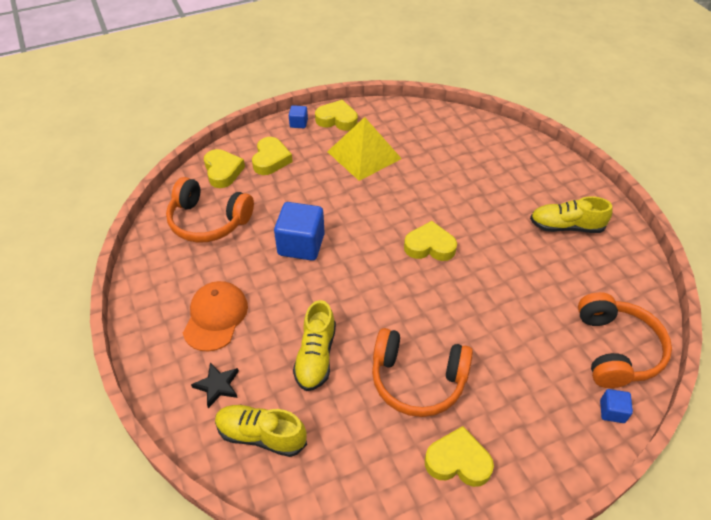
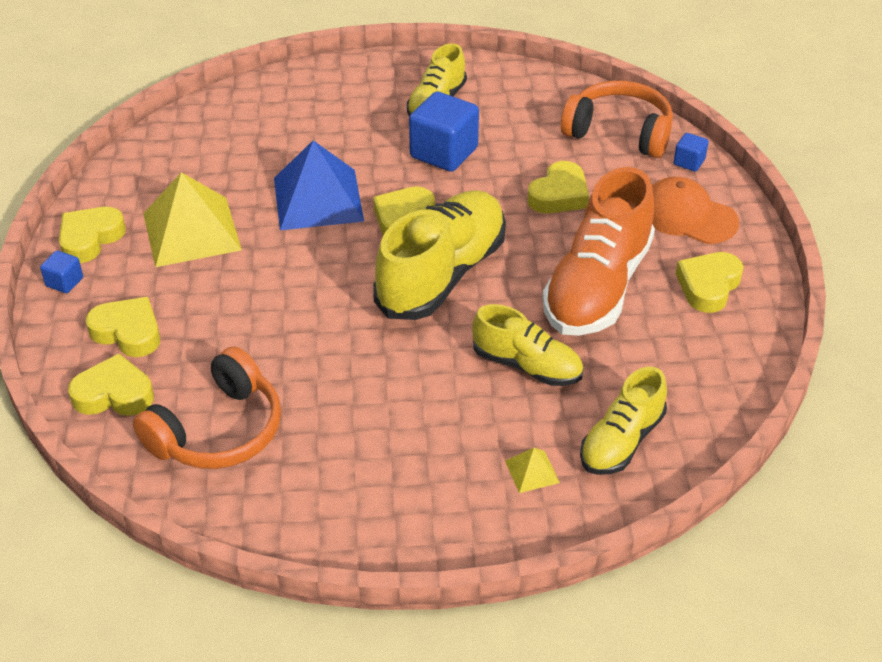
camera: 70 degrees left, 5 degrees down
orange cap [183,281,248,352] -> orange cap moved to [652,177,739,244]
black star [191,362,239,408] -> yellow pyramid [505,448,560,493]
blue cube [274,202,325,261] -> blue cube moved to [409,92,479,172]
orange headphones [372,328,473,417] -> orange shoe [542,167,655,336]
none -> blue pyramid [274,140,364,230]
none -> yellow shoe [373,190,506,320]
none -> yellow heart [528,161,589,214]

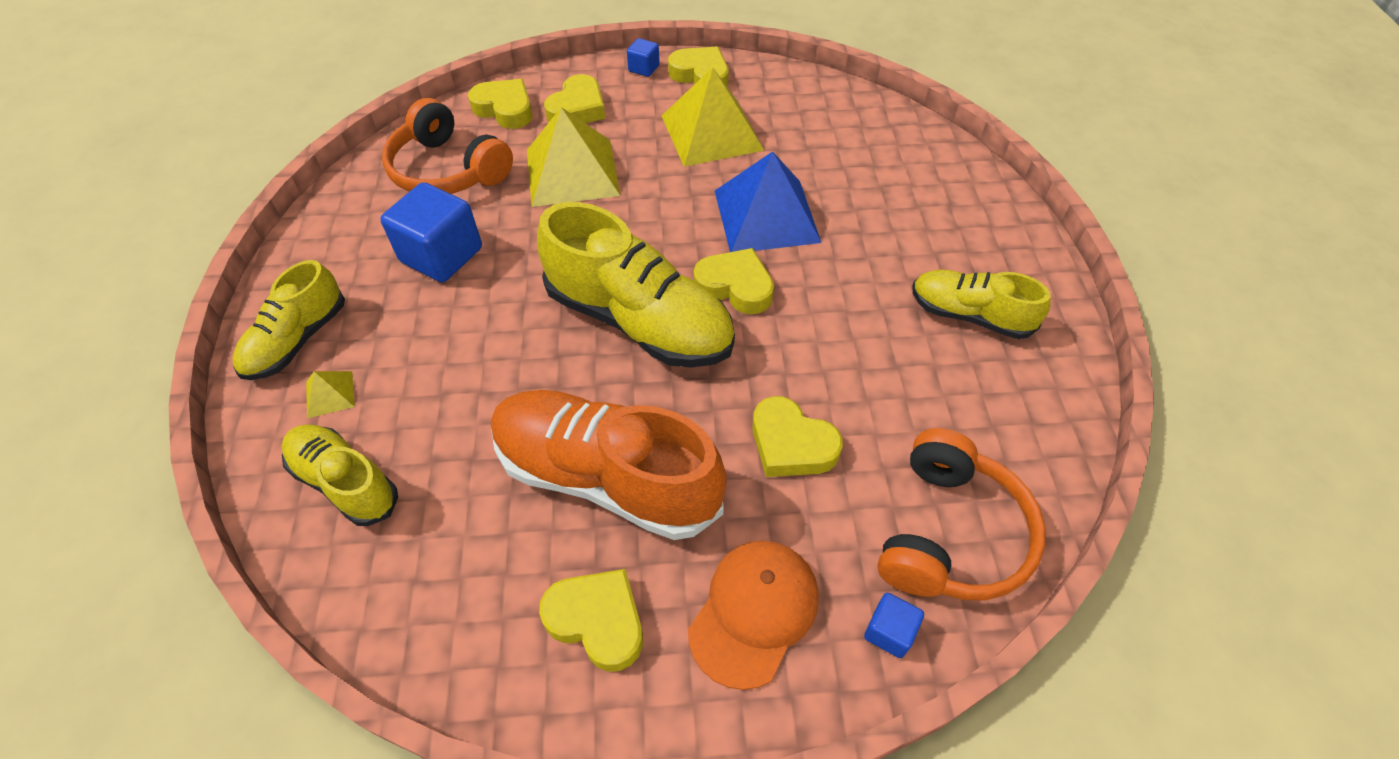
camera: 90 degrees right, 10 degrees up
yellow heart [68,354,154,416] -> yellow heart turned 60 degrees counterclockwise [468,79,533,129]
blue cube [409,92,479,172] -> blue cube moved to [380,182,482,282]
yellow shoe [472,304,583,386] -> yellow shoe moved to [232,260,345,380]
none -> yellow pyramid [527,107,620,207]

